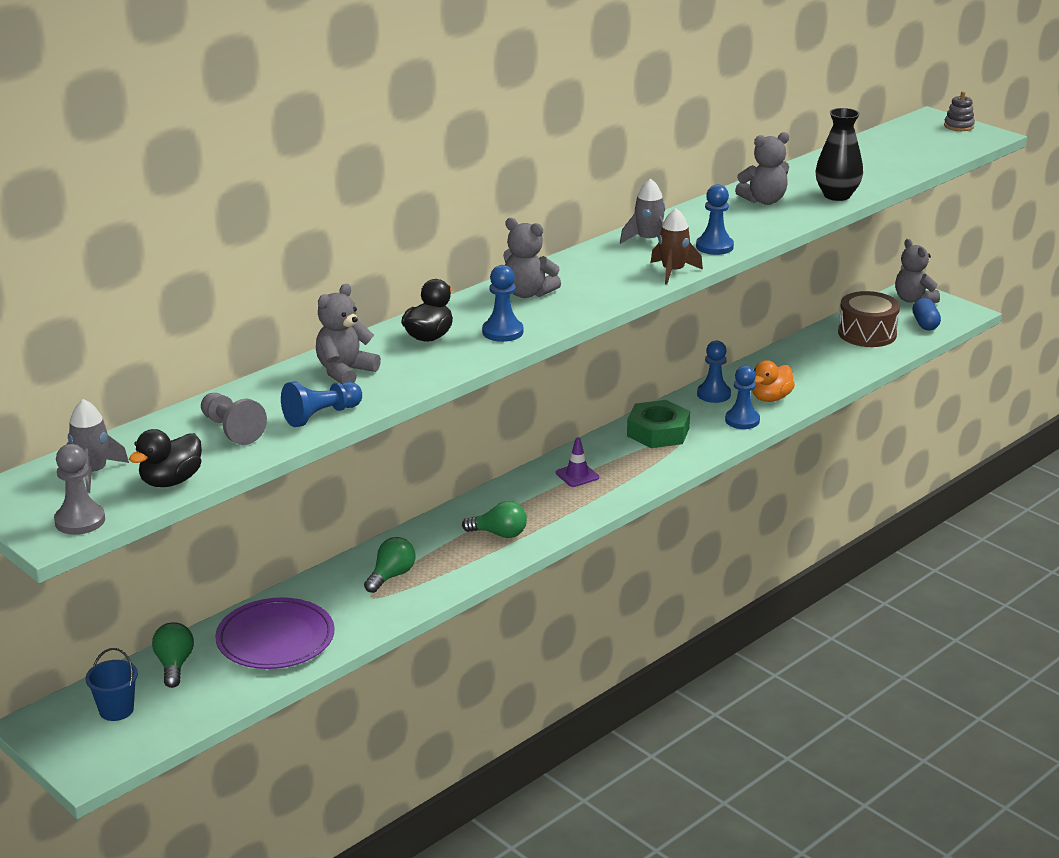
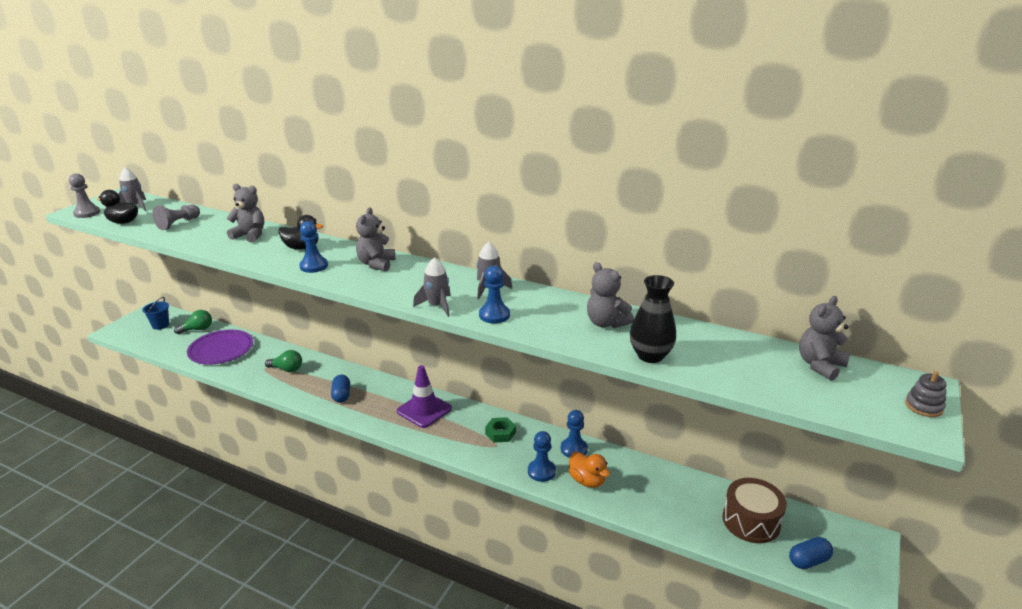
camera: 70 degrees right, 0 degrees up
blue pawn [281,381,362,427] -> none
green light bulb [462,501,527,538] -> blue capsule [331,375,350,403]
purple traffic cone [556,437,599,487] -> purple traffic cone [397,365,452,428], size x1.78
green nut [627,400,690,448] -> green nut [485,417,516,443], size x0.62
brown rocket [650,208,703,285] -> grey rocket [413,257,451,317]
orange duck [752,360,795,402] -> orange duck turned 150 degrees counterclockwise [569,451,610,488]
grey teddy bear [895,239,940,303] -> grey teddy bear moved to [799,296,850,381]

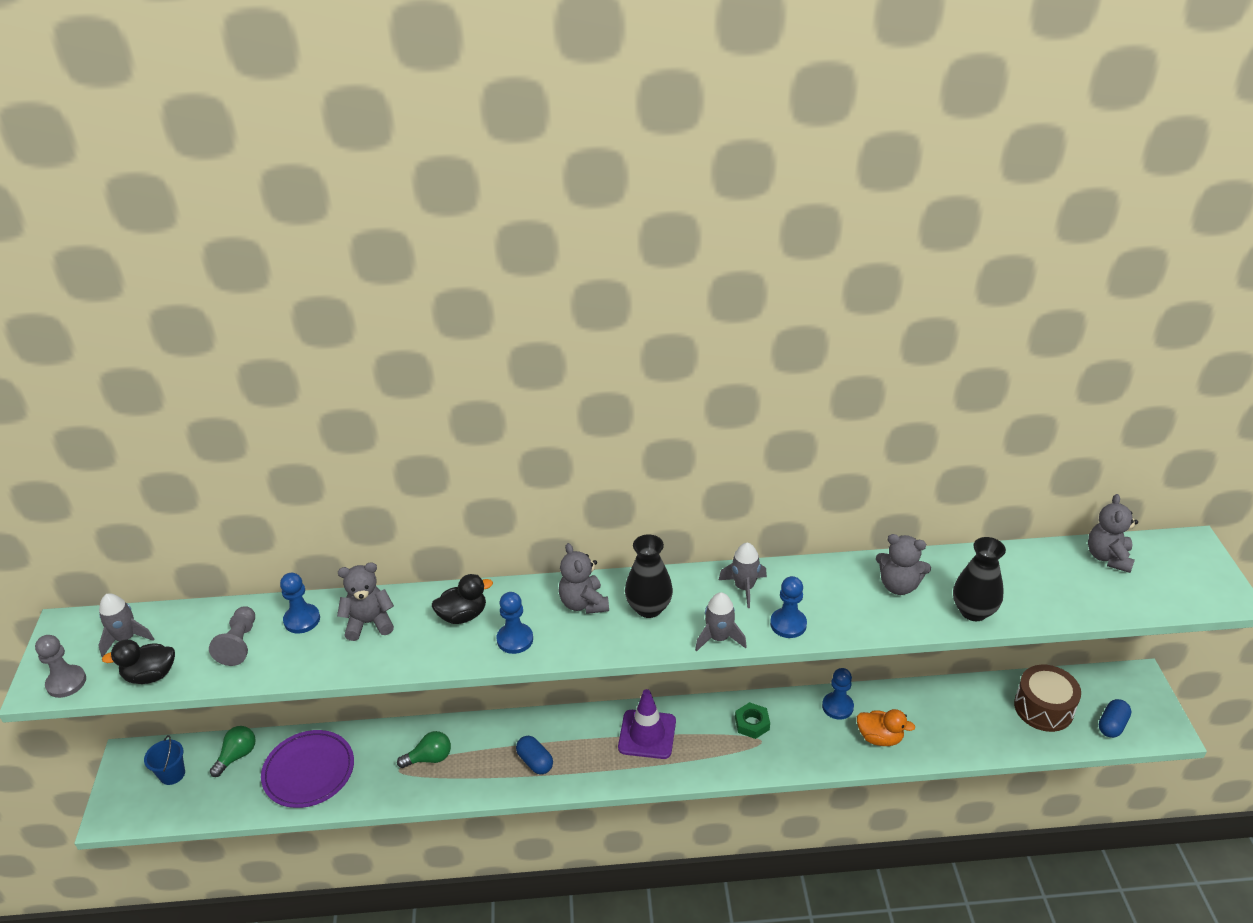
camera: 30 degrees left, 10 degrees up
blue pawn [528,431,556,482] -> blue pawn moved to [280,573,320,633]
grey stacking toy [905,371,946,417] -> none
none -> black vase [625,534,673,618]

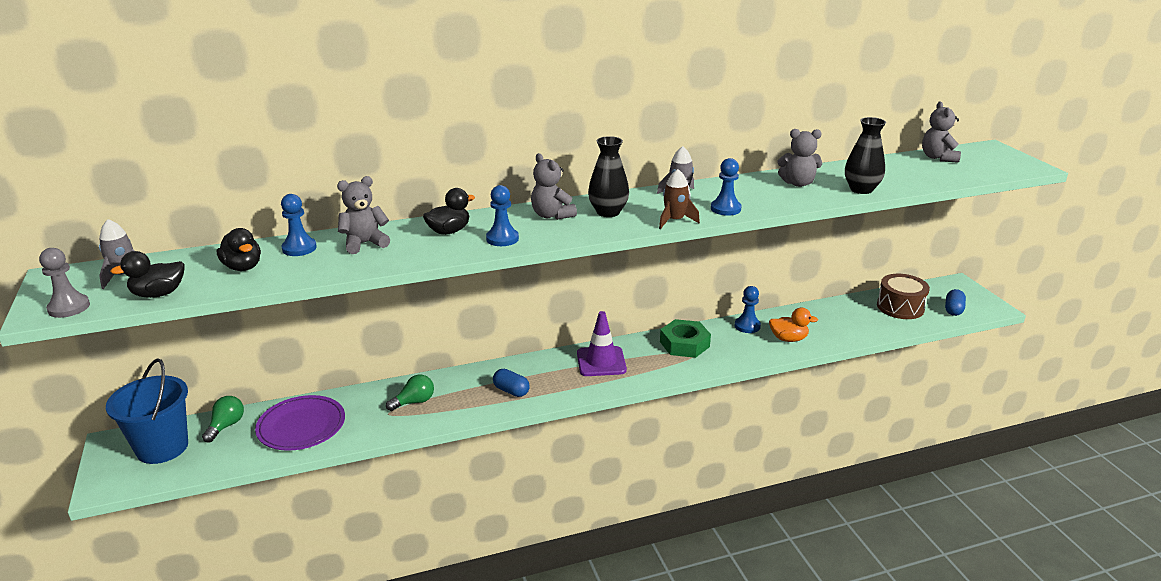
camera: 15 degrees left, 10 degrees down
blue bucket [144,735,185,785] -> blue bucket [106,358,188,464], size x2.00
grey pawn [209,606,255,666] -> black duck [217,228,261,271]
grey rocket [695,592,747,652] -> brown rocket [659,169,700,229]
green nut [735,702,770,739] -> green nut [660,319,711,358], size x1.61

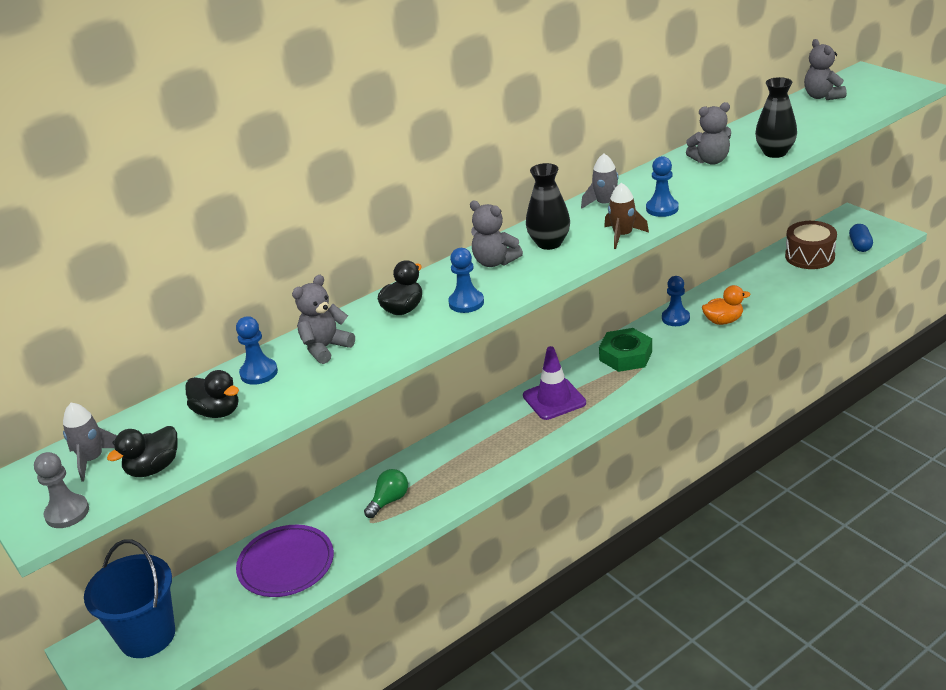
camera: 15 degrees left, 5 degrees up
green light bulb [202,396,244,442] -> none
blue capsule [493,369,530,397] -> none

